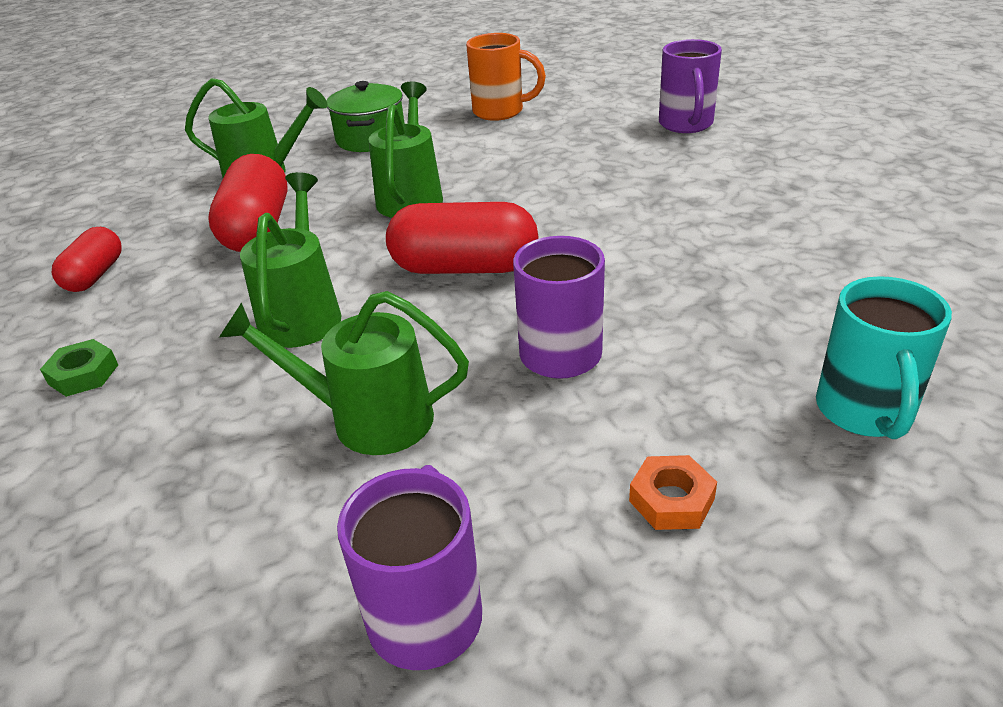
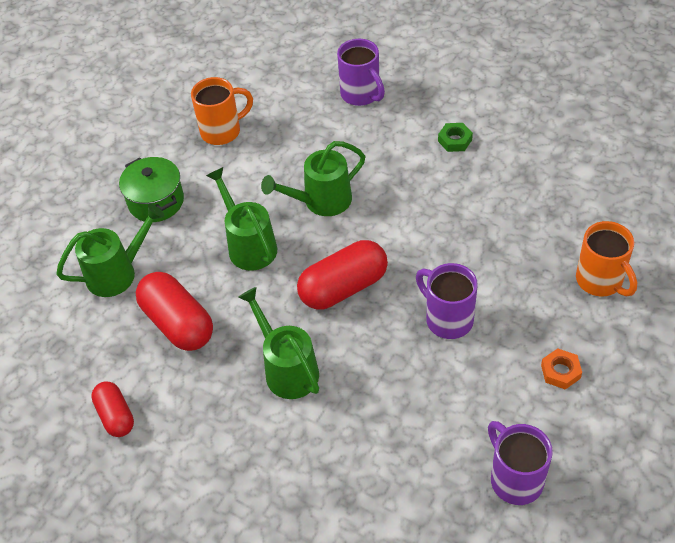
camera: 35 degrees left, 15 degrees up
green nut [40,339,118,397] -> green nut moved to [438,123,473,152]
green watering can [219,291,469,455] -> green watering can moved to [261,141,365,216]
turquoise mug [816,276,952,439] -> orange mug [576,221,637,296]

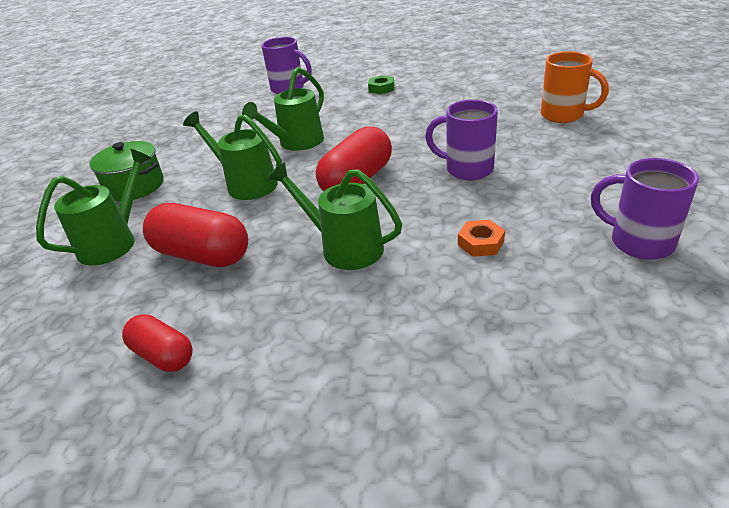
camera: 25 degrees left, 15 degrees down
orange mug [191,77,253,145] -> none
orange nut [541,348,582,389] -> orange nut moved to [458,220,505,257]

